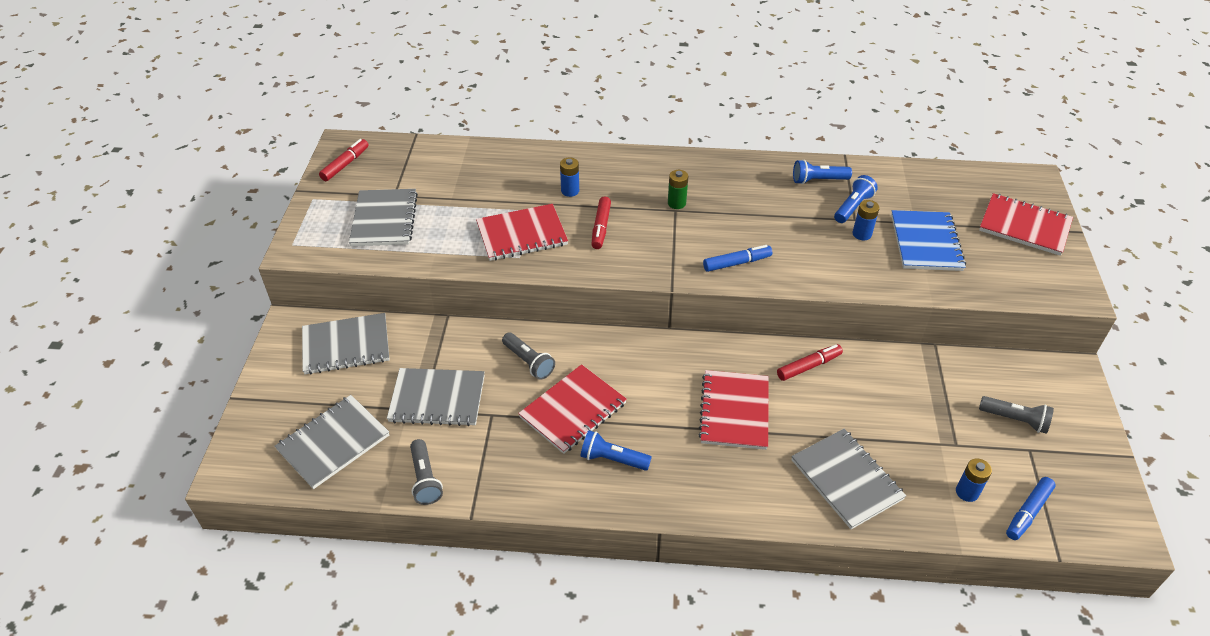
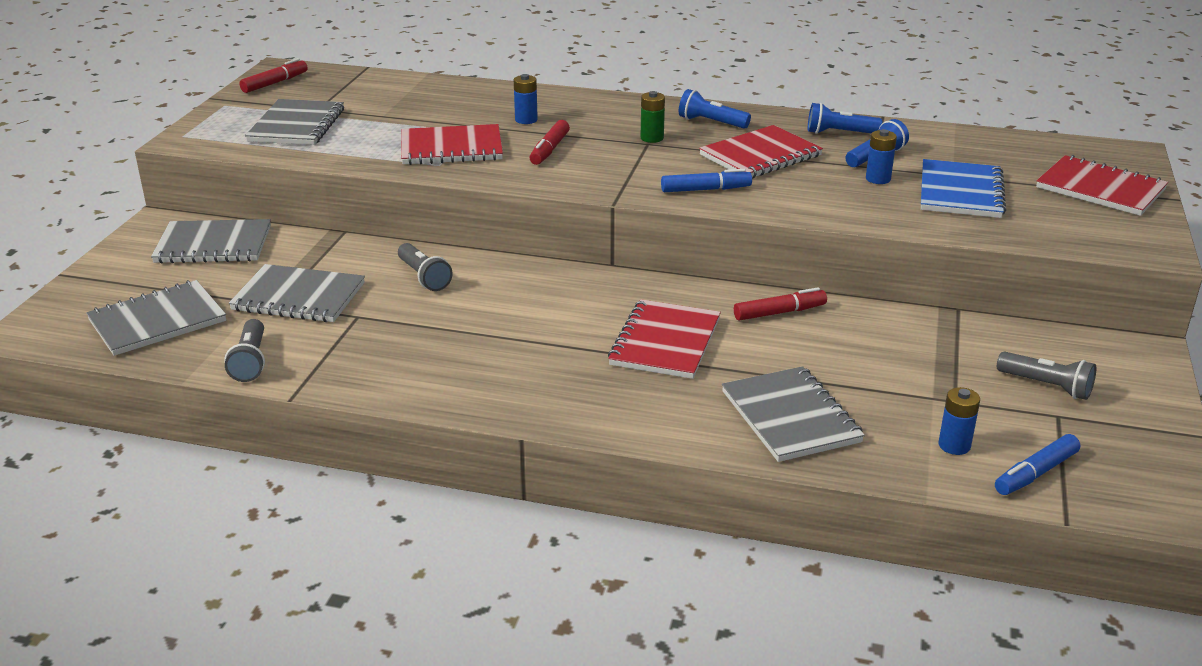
camera: 10 degrees right, 15 degrees down
red notebook [518,364,627,454] -> red notebook moved to [699,125,823,178]
blue flashlight [580,430,652,471] -> blue flashlight moved to [679,89,751,129]

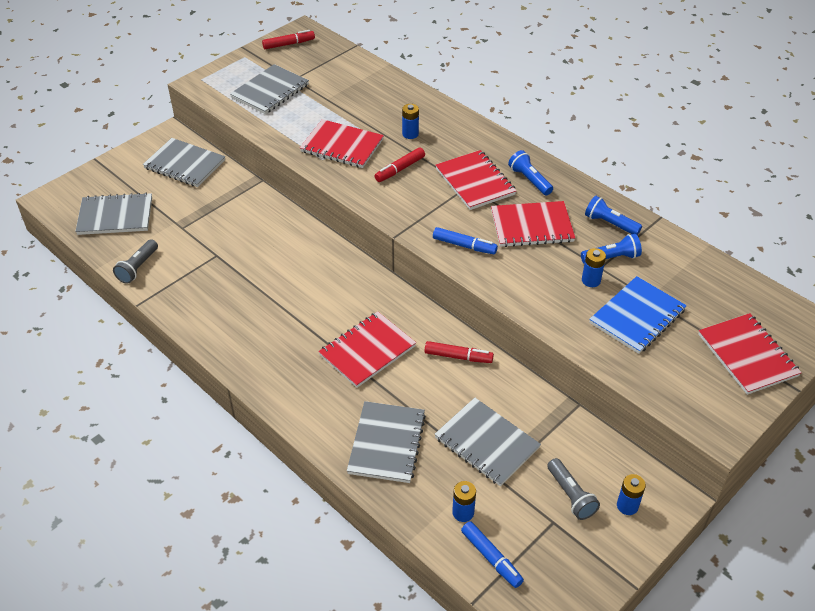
camera: 30 degrees right, 15 degrees up
grey notebook [229,264,365,322] -> grey notebook moved to [434,398,541,486]
grey flashlight [398,243,453,291] -> none
green battery [641,91,665,143] -> red notebook [436,150,517,210]
blue marker [995,434,1080,495] -> blue marker turned 120 degrees counterclockwise [461,521,524,588]
none -> blue battery [617,474,646,515]

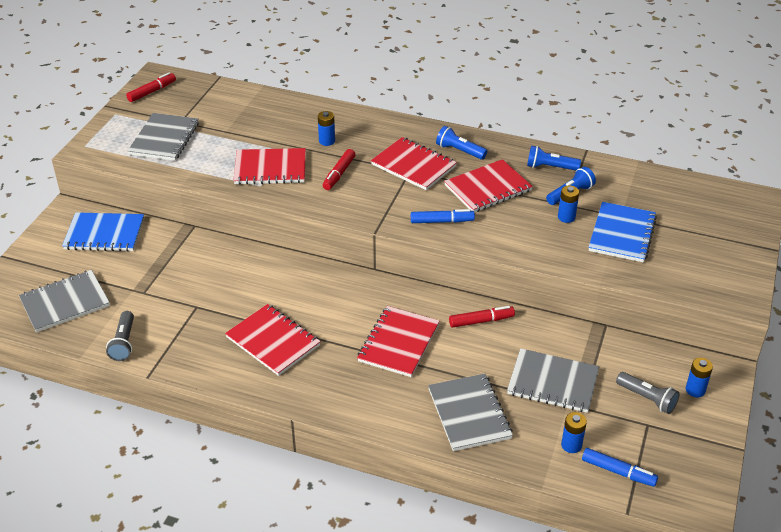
camera: 25 degrees left, 5 degrees down
grey notebook [143,138,225,187] -> blue notebook [62,212,144,252]
red notebook [698,313,802,395] -> red notebook moved to [225,304,321,376]

